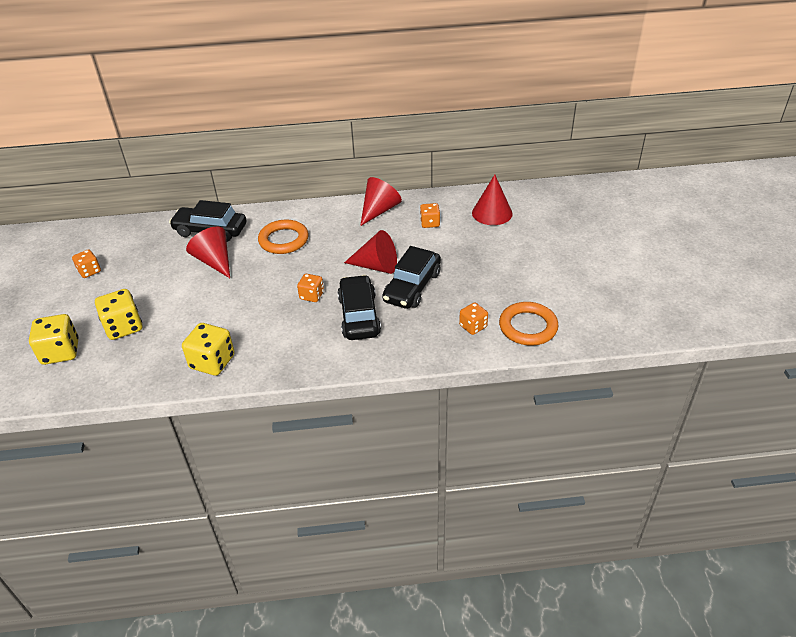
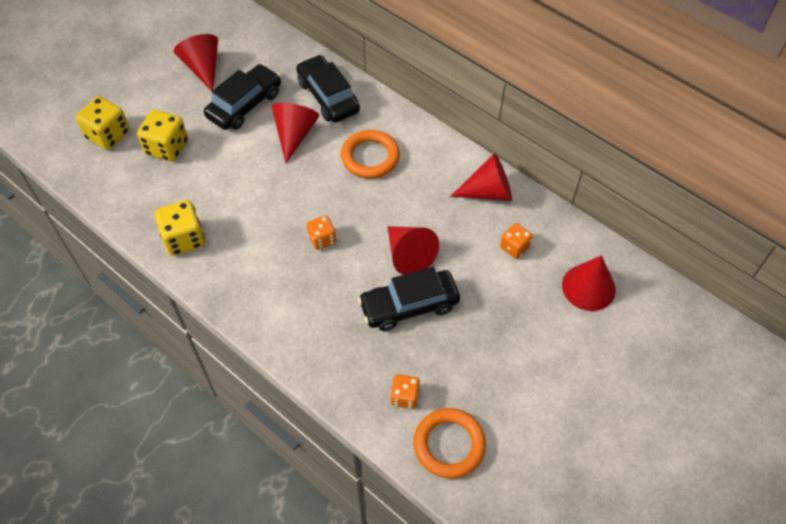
camera: 45 degrees right, 15 degrees up
orange dice [72,249,101,278] -> red cone [174,34,218,91]
black car [337,275,381,340] -> black car moved to [204,64,281,130]

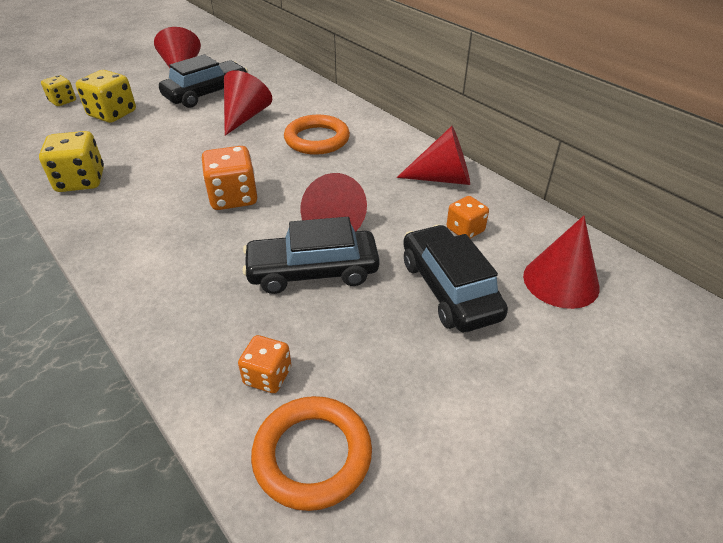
camera: 10 degrees right, 15 degrees down
yellow dice [76,96,130,150] -> yellow dice [41,75,76,106], size x0.61
black car [296,55,360,123] -> black car moved to [403,224,508,332]
orange dice [307,215,336,250] -> orange dice [202,146,258,210], size x1.63

